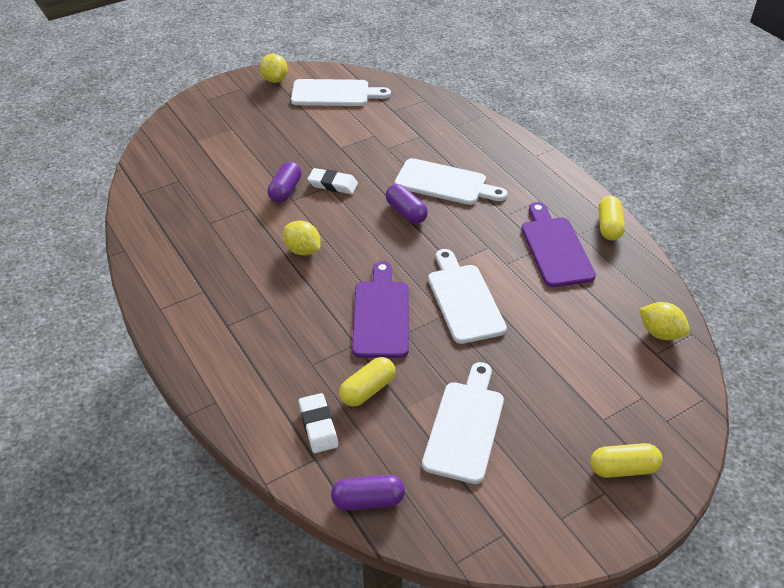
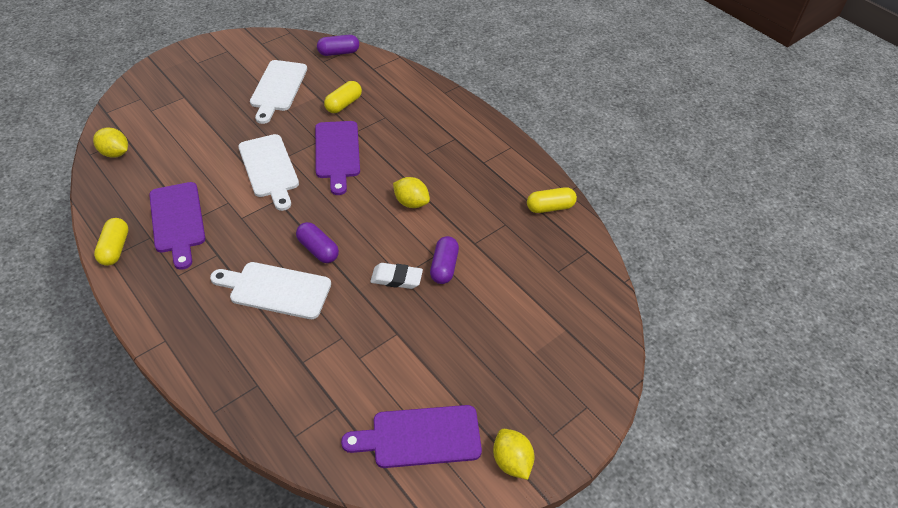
camera: 170 degrees right, 5 degrees up
white cutting board [291,79,391,106] -> purple cutting board [341,405,482,468]
white eraser [299,393,338,453] -> none
yellow capsule [590,443,662,478] -> yellow capsule moved to [527,187,577,213]

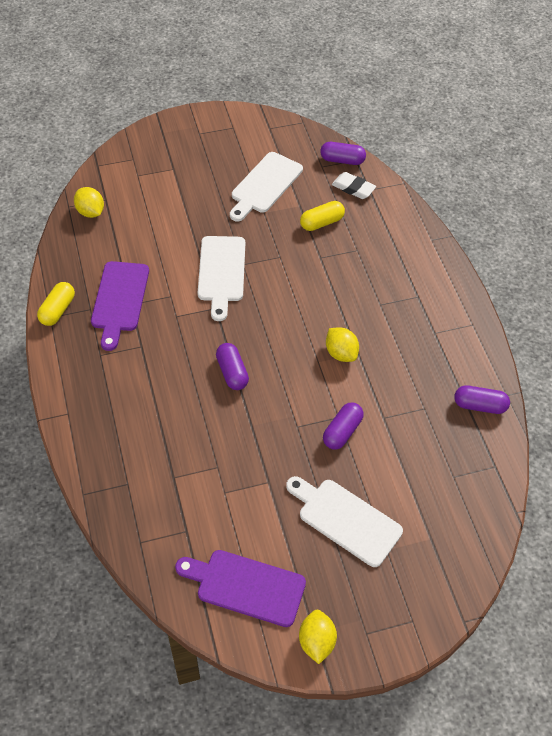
camera: 25 degrees right, 5 degrees up
white cutting board [210,262,331,319] -> white cutting board moved to [286,476,403,567]
purple cutting board [315,121,360,195] -> none
white eraser [370,263,423,289] -> white eraser moved to [332,172,376,199]
yellow capsule [527,187,577,213] -> purple capsule [454,385,510,414]

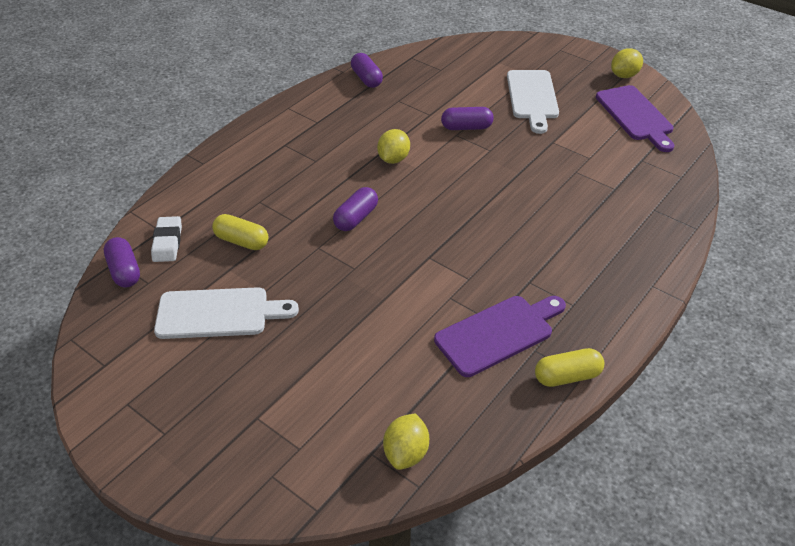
camera: 125 degrees left, 10 degrees down
white cutting board [198,236,245,321] -> none
purple capsule [216,343,249,390] -> purple capsule moved to [333,187,378,231]

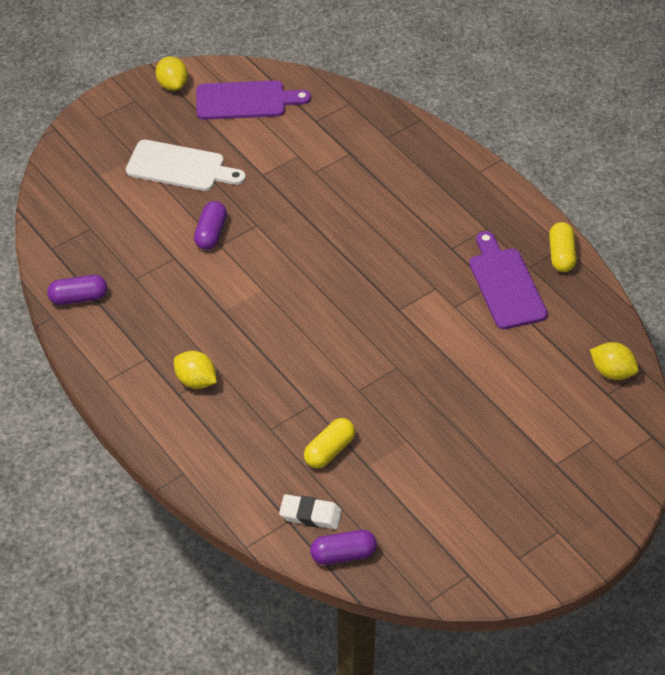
camera: 75 degrees left, 5 degrees up
white cutting board [154,287,299,339] -> none
purple capsule [333,187,378,231] -> none
yellow lemon [377,129,410,164] -> yellow lemon moved to [174,351,217,389]

